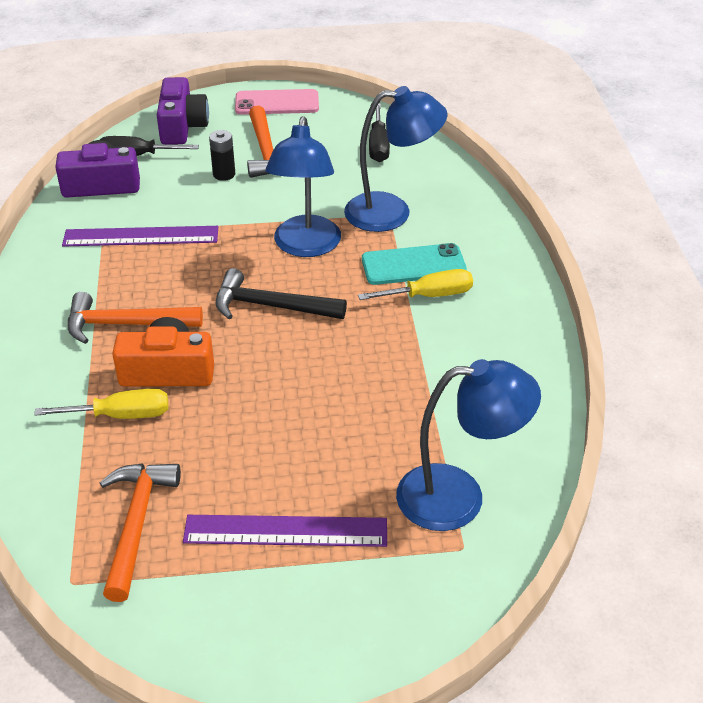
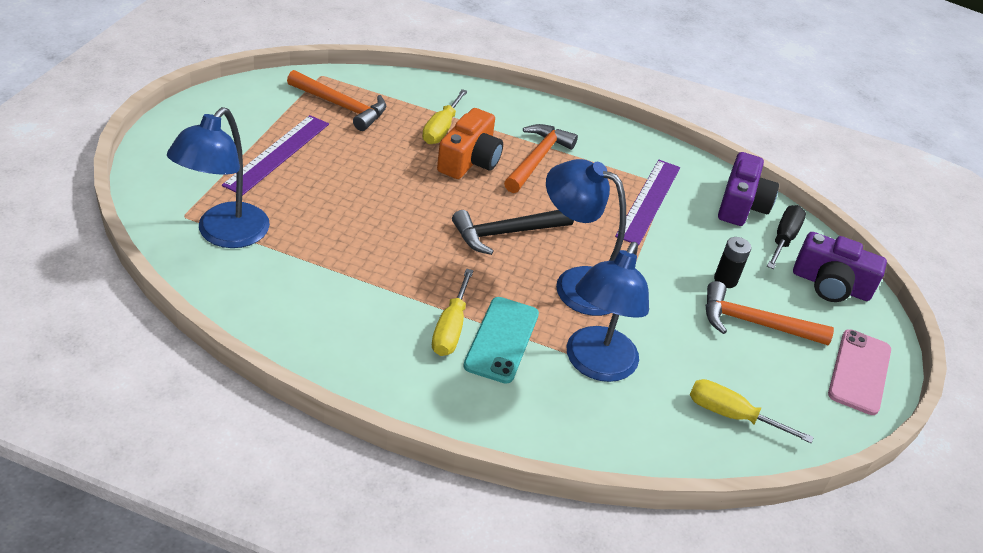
camera: 110 degrees right, 0 degrees up
black hammer [215,268,347,319] -> black hammer turned 150 degrees counterclockwise [452,210,574,255]
black screwdriver [369,104,390,162] -> yellow screwdriver [690,379,814,443]

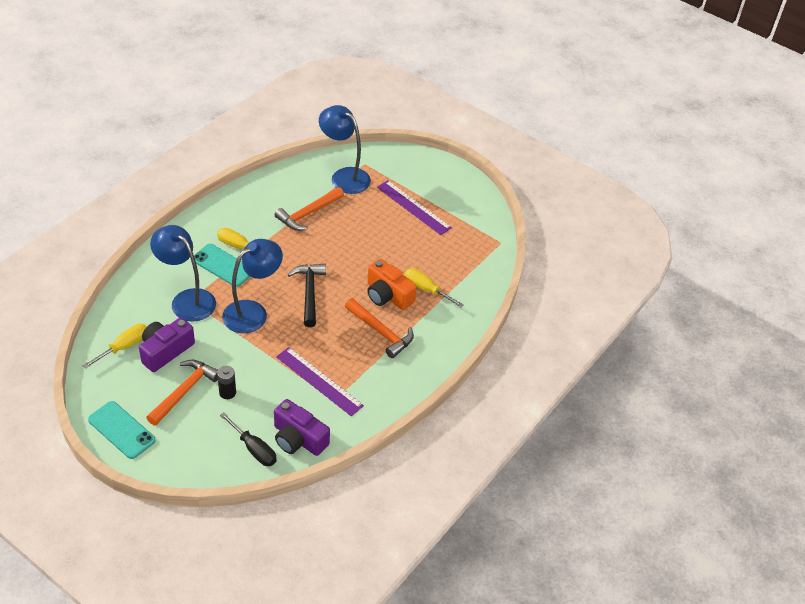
camera: 110 degrees right, 5 degrees up
orange hammer [287,70,386,131] -> orange hammer moved to [275,187,344,231]
purple camera [793,232,887,302] -> purple camera moved to [139,317,195,372]
pink phone [828,329,891,415] -> turquoise phone [88,401,156,459]

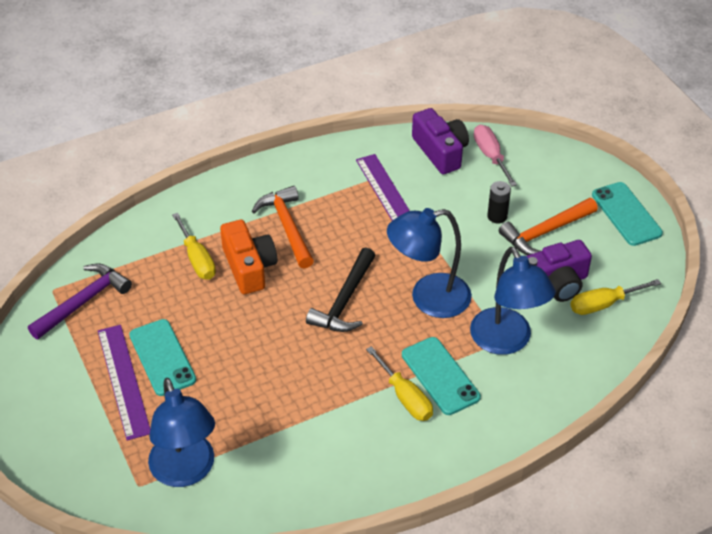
camera: 150 degrees left, 0 degrees up
black screwdriver [220,413,277,466] -> pink screwdriver [474,125,517,187]
orange hammer [275,187,344,231] -> none
none -> purple hammer [28,264,132,339]
none -> turquoise phone [129,319,196,396]

